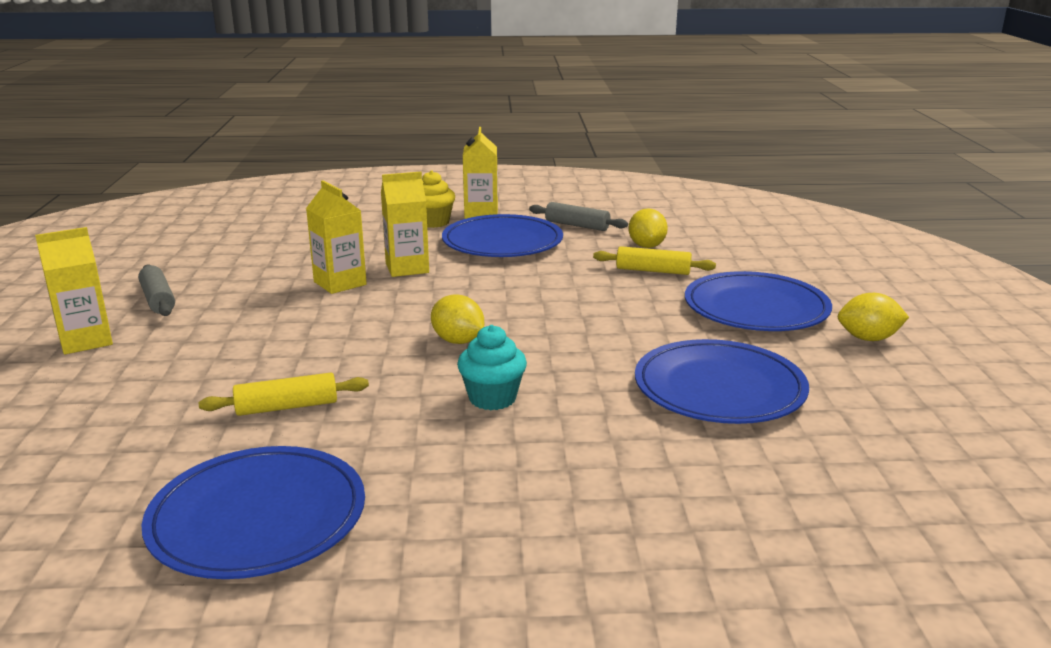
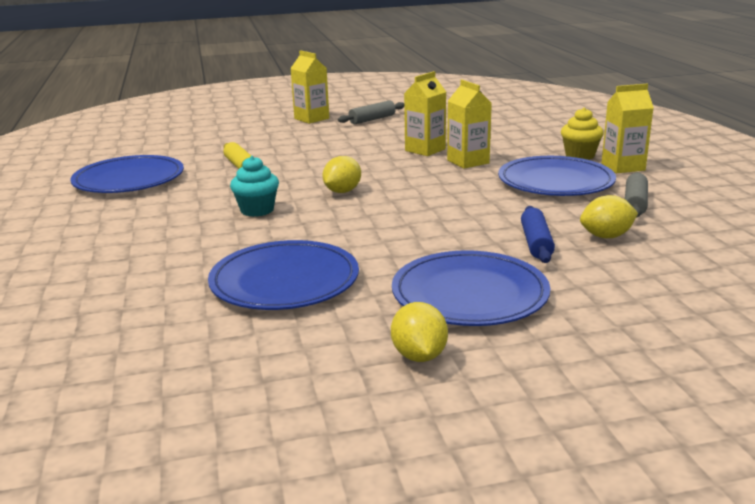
camera: 80 degrees right, 0 degrees up
yellow rolling pin [593,246,716,275] -> blue rolling pin [521,206,555,263]

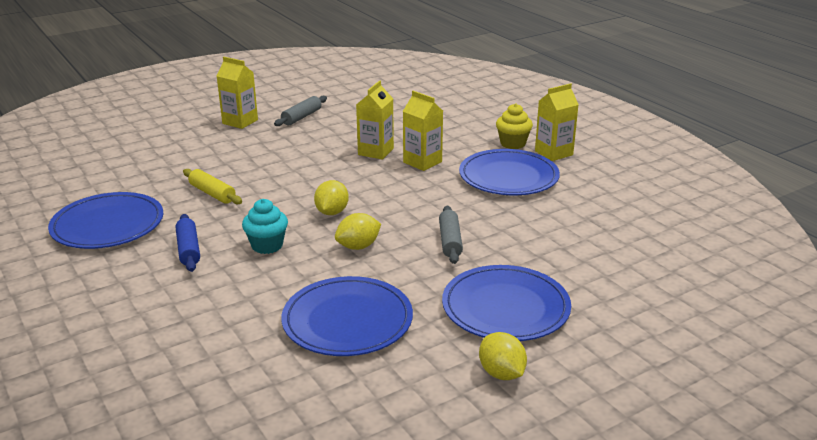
camera: 20 degrees left, 5 degrees up
blue rolling pin [521,206,555,263] -> blue rolling pin moved to [176,214,200,272]
yellow lemon [580,195,638,238] -> yellow lemon moved to [335,213,381,250]
grey rolling pin [625,172,648,218] -> grey rolling pin moved to [439,206,463,264]

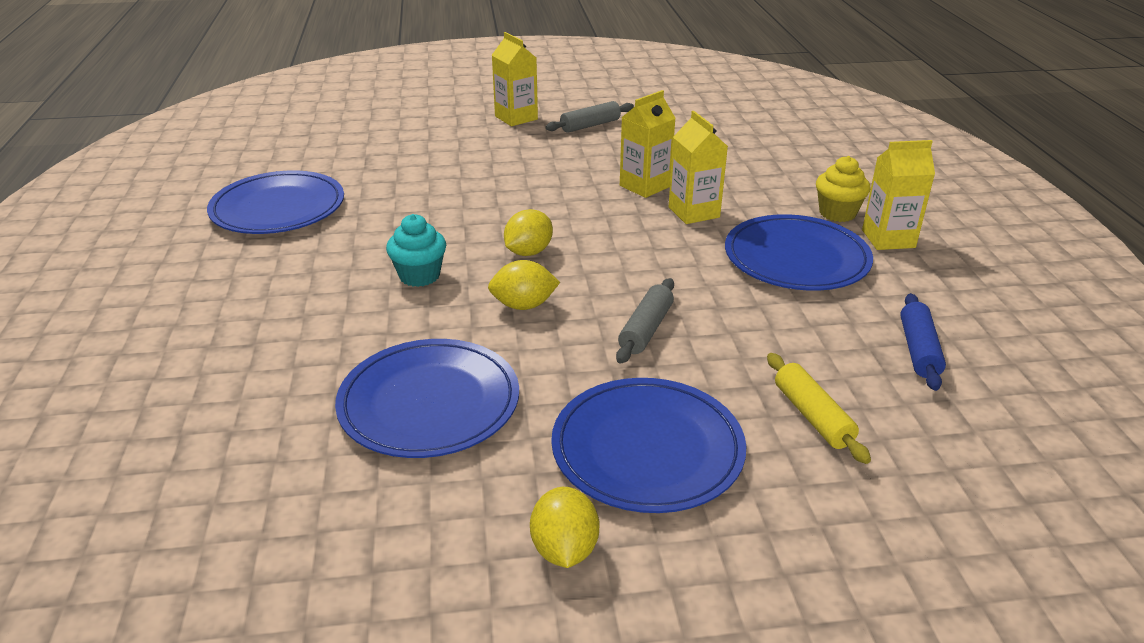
camera: 25 degrees right, 5 degrees up
blue rolling pin [176,214,200,272] -> blue rolling pin moved to [900,293,946,391]
yellow rolling pin [183,169,242,204] -> yellow rolling pin moved to [767,353,871,464]

